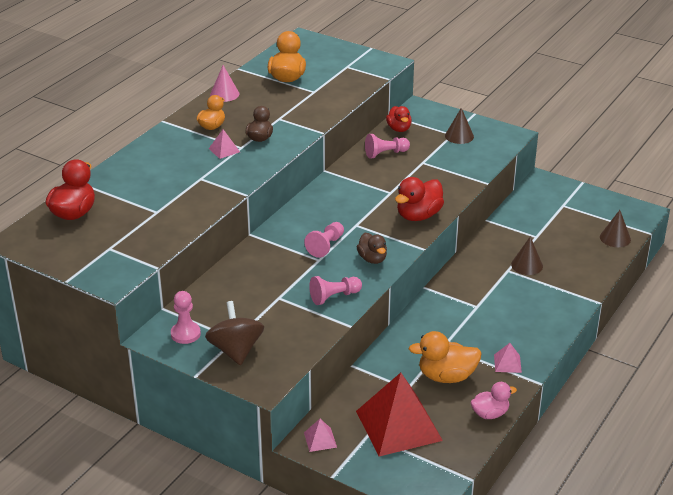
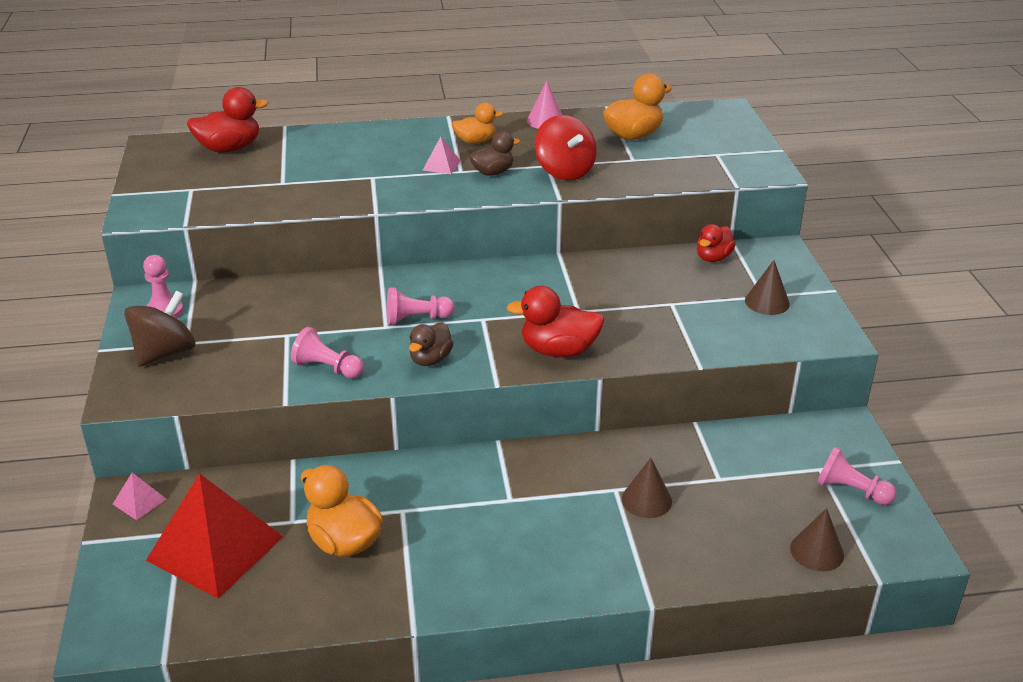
camera: 50 degrees right, 0 degrees up
pink pawn [365,134,410,158] -> pink pawn moved to [817,447,896,505]
pink duck [470,382,517,419] -> none
pink pyramid [494,343,522,373] -> none
none -> red spinning top [535,115,597,180]

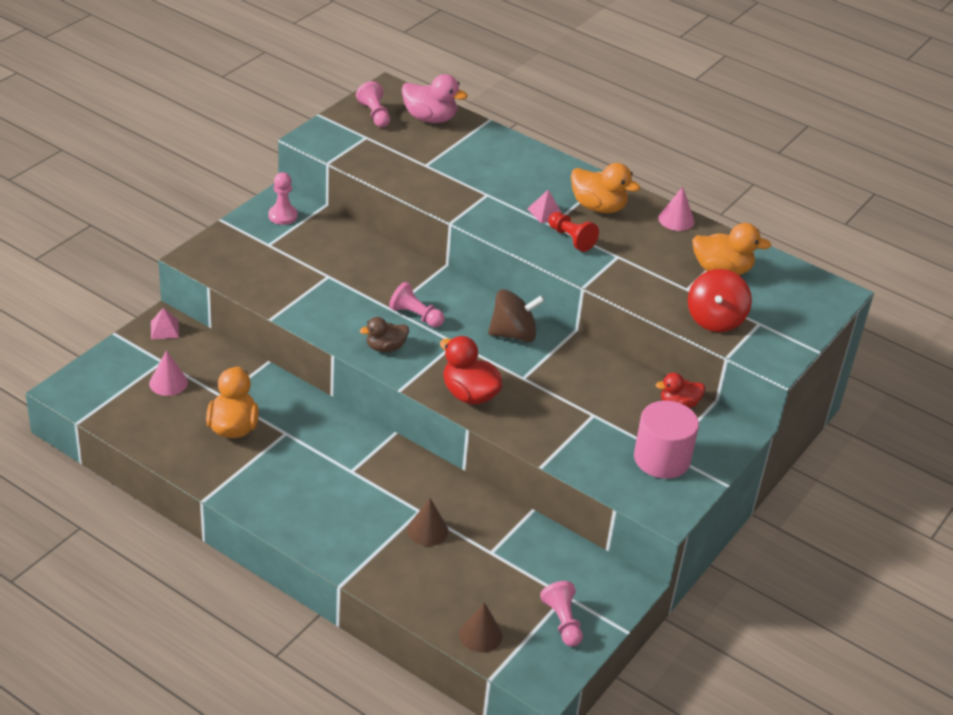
camera: 40 degrees right, 5 degrees up
brown spinning top [124,291,196,367] -> brown spinning top moved to [488,289,545,342]
red pyramid [146,473,283,599] -> pink cone [149,350,188,396]
red duck [187,87,269,152] -> pink duck [402,74,468,123]
pink pawn [291,327,364,378] -> pink pawn moved to [356,81,390,127]
orange duck [452,103,503,144] -> orange duck [571,163,640,213], size x1.54
brown duck [469,131,520,176] -> red pawn [548,212,599,252]
red spinning top [535,115,597,180] -> red spinning top moved to [688,269,752,332]
brown cone [745,260,790,315] -> pink cylinder [634,401,699,479]

